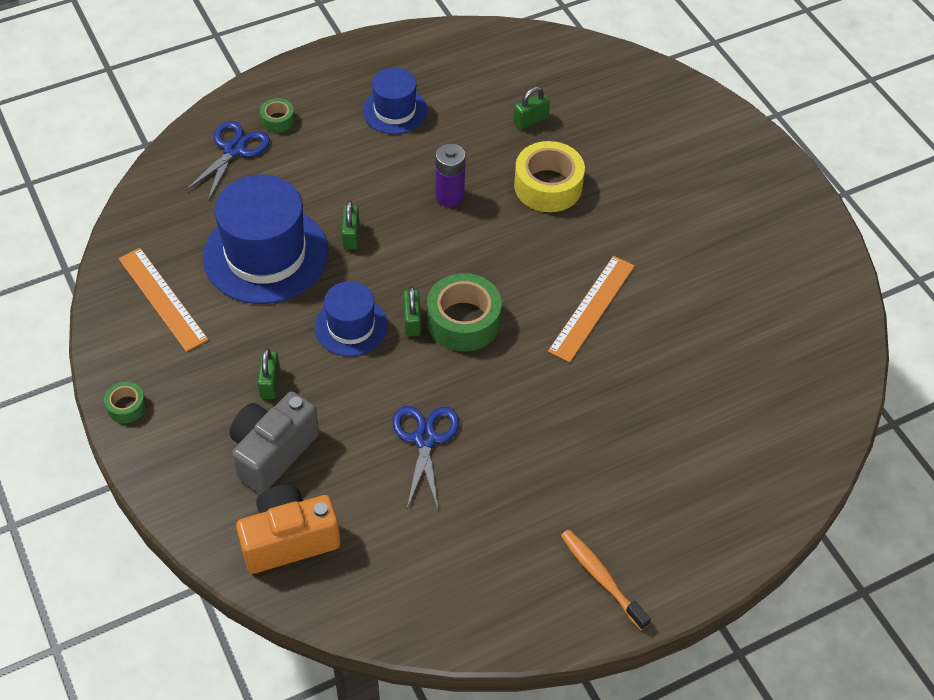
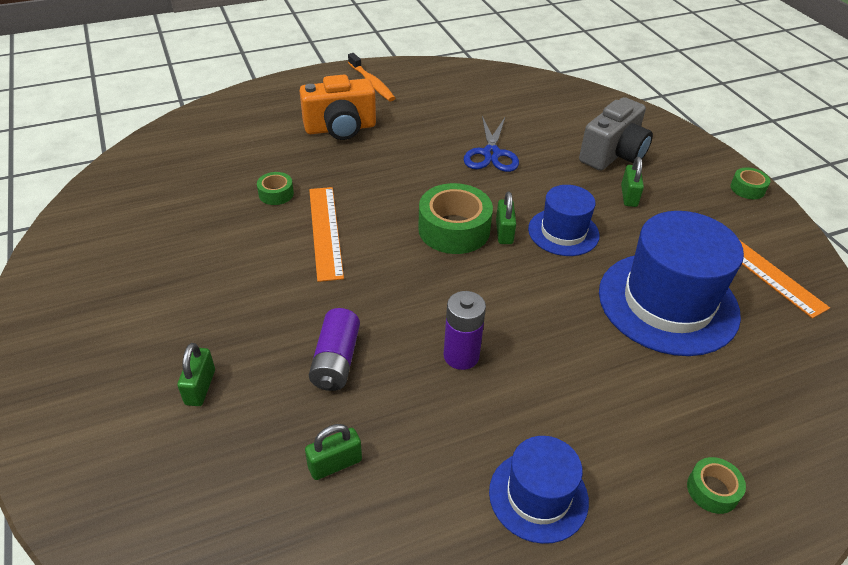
camera: 175 degrees left, 10 degrees down
blue scissors [185,121,270,201] -> none
orange camera [236,485,341,574] -> orange camera moved to [300,75,376,140]
green padlock [341,200,359,250] -> green padlock moved to [177,343,215,406]
yellow tape [514,141,585,212] -> purple battery [309,308,360,391]
orange ruler [548,256,635,363] -> orange ruler turned 45 degrees counterclockwise [309,187,344,282]
none -> green tape [257,172,294,205]

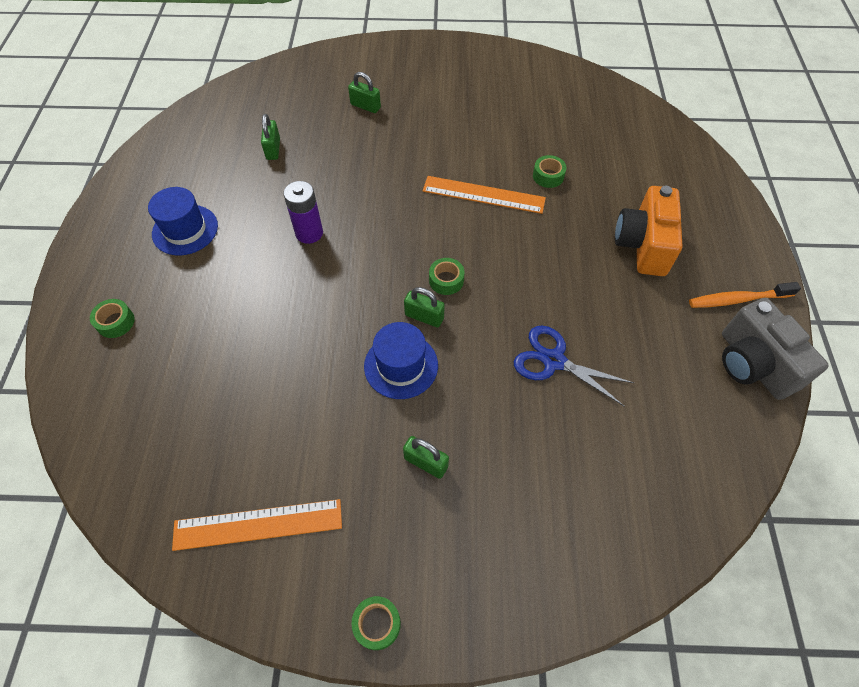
camera: 115 degrees right, 15 degrees up
purple battery [309,308,360,391] -> none
green tape [418,183,493,254] -> green tape [429,258,465,295], size x0.50
grey camera [579,97,653,171] -> grey camera moved to [722,298,829,400]
blue hat [599,211,744,356] -> none

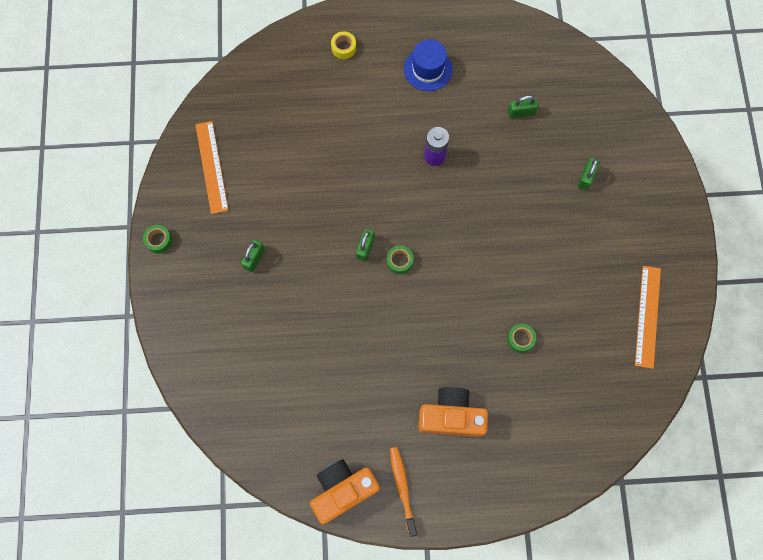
camera: 85 degrees right, 15 degrees up
green tape [90,299,135,338] -> yellow tape [331,31,356,59]
blue hat [364,322,438,399] -> none
orange ruler [423,176,546,214] -> orange ruler moved to [635,266,661,369]
blue scissors [514,325,634,406] -> none
grey camera [722,298,829,400] -> orange camera [310,459,380,524]

